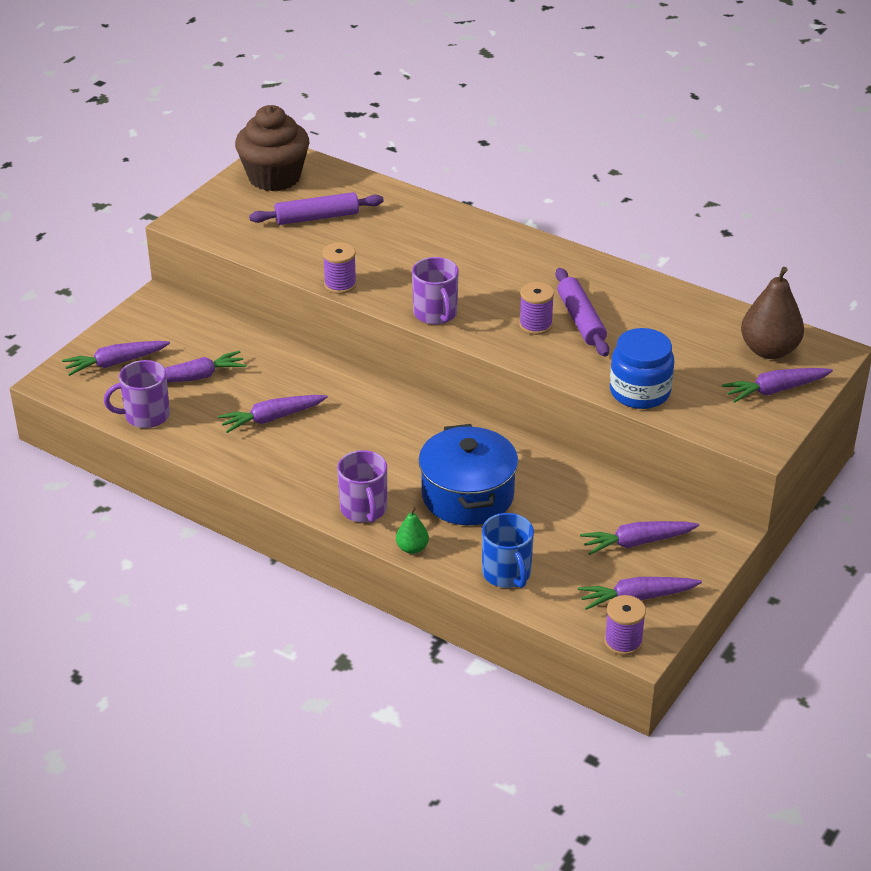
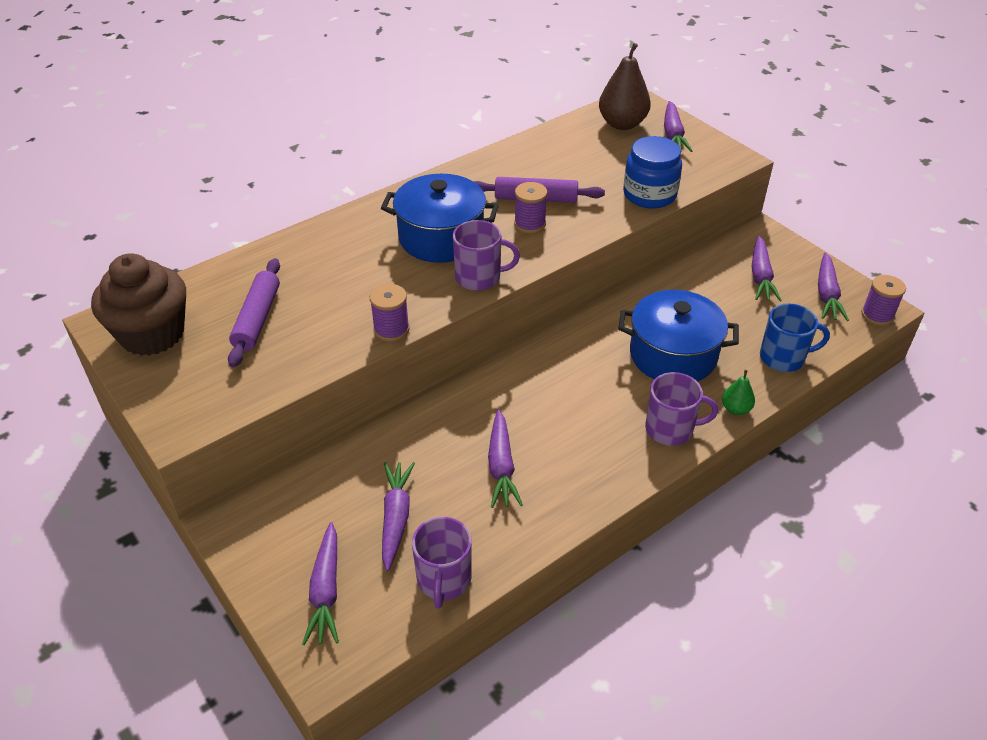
camera: 70 degrees left, 5 degrees up
none -> blue pot [381,174,499,263]

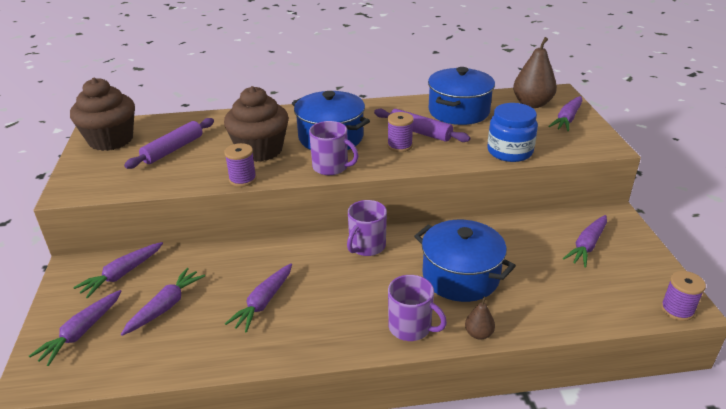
camera: 30 degrees right, 10 degrees down
purple mug [412,517,472,609] -> purple mug moved to [347,200,387,256]
green pear [722,370,755,415] -> brown pear [465,297,495,340]
blue mug [760,303,830,372] -> none
purple carrot [818,253,849,321] -> purple carrot moved to [73,242,163,299]
none -> brown cupcake [224,86,289,162]
none -> blue pot [428,67,495,125]

